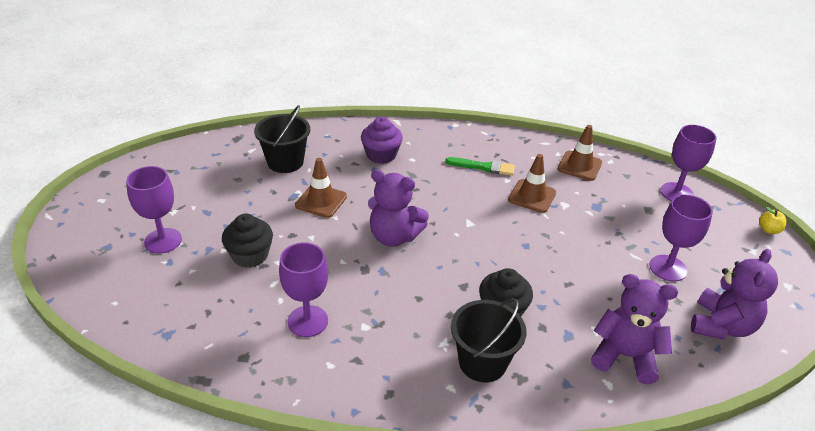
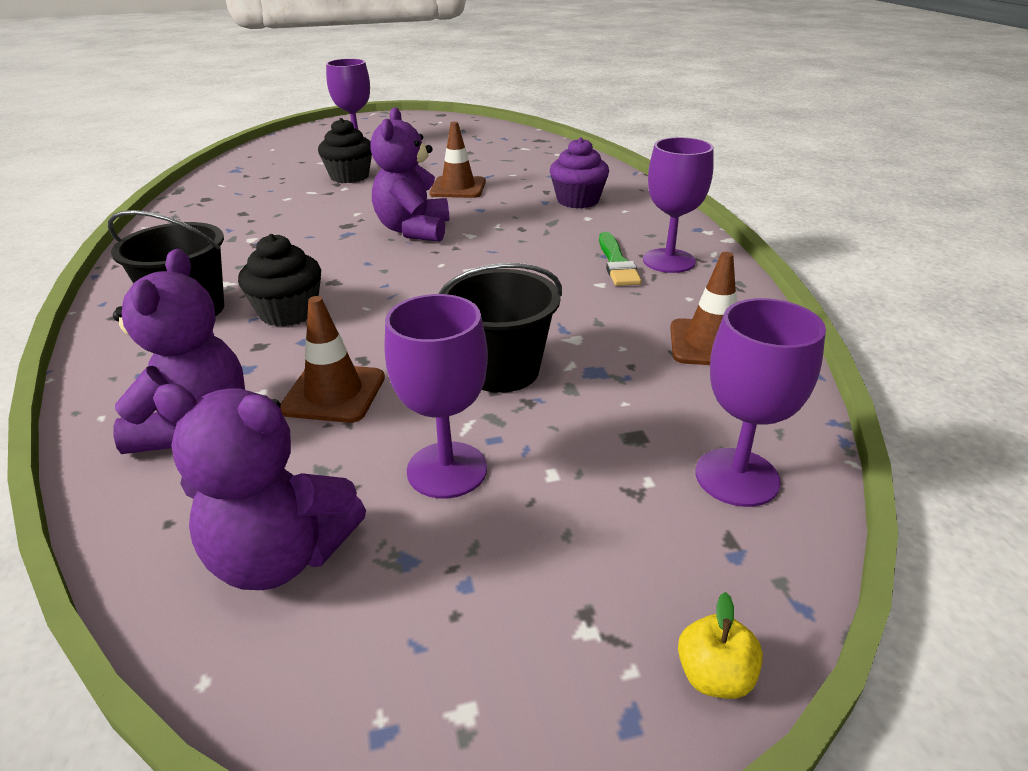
camera: 75 degrees right, 5 degrees down
black bucket [254,105,310,173] -> black bucket moved to [438,263,562,393]
purple goblet [279,242,328,337] -> purple goblet moved to [643,137,714,273]
brown traffic cone [508,154,556,213] -> brown traffic cone moved to [280,296,385,423]

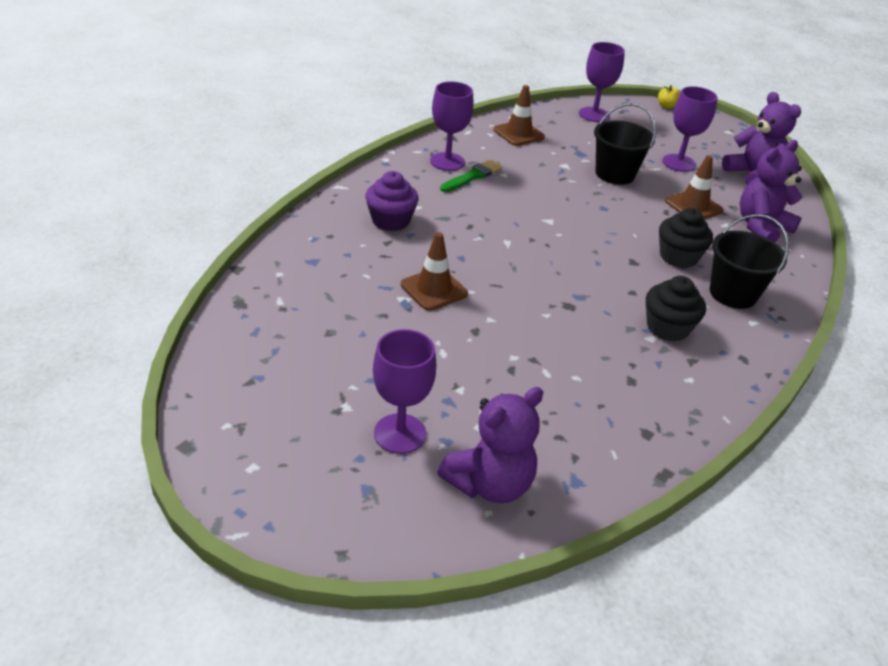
camera: 135 degrees left, 5 degrees up
black cupcake [318,118,372,183] -> black cupcake moved to [646,276,706,342]
purple teddy bear [370,107,449,242] -> purple teddy bear moved to [437,387,543,503]

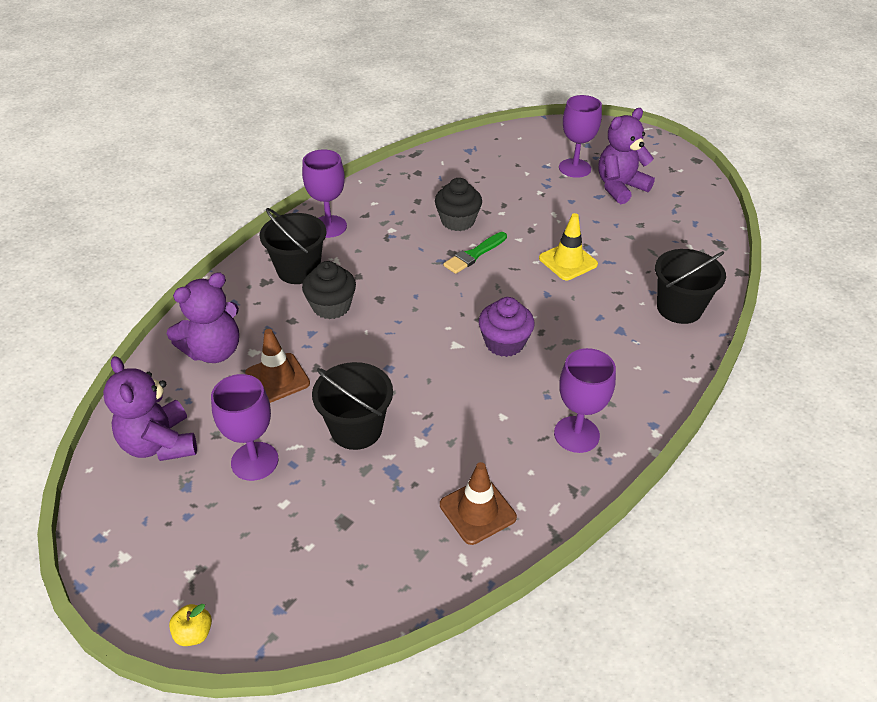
camera: 175 degrees left, 5 degrees up
purple cupcake [365,171,419,231] -> purple cupcake moved to [479,297,535,357]
brown traffic cone [401,232,468,311] -> yellow traffic cone [539,213,598,280]
purple teddy bear [437,387,543,503] -> purple teddy bear moved to [598,108,655,204]
green brush [440,159,502,192] -> green brush moved to [443,232,507,274]
purple goblet [579,42,625,122] -> purple goblet moved to [302,150,347,238]
black cupcake [646,276,706,342] -> black cupcake moved to [435,178,482,231]
none -> black bucket [655,249,726,324]

